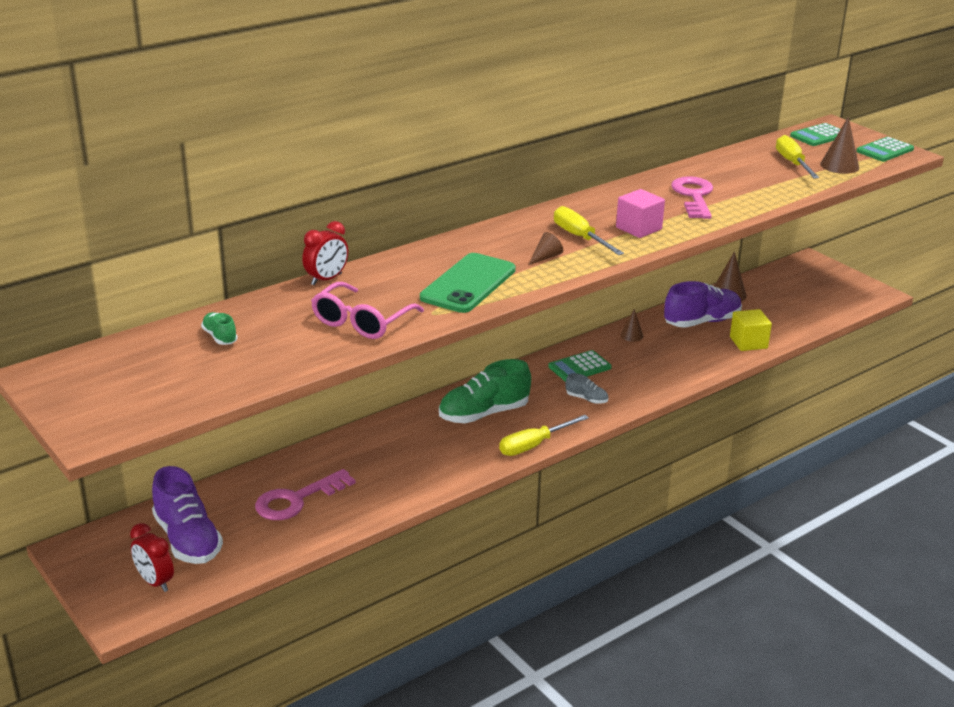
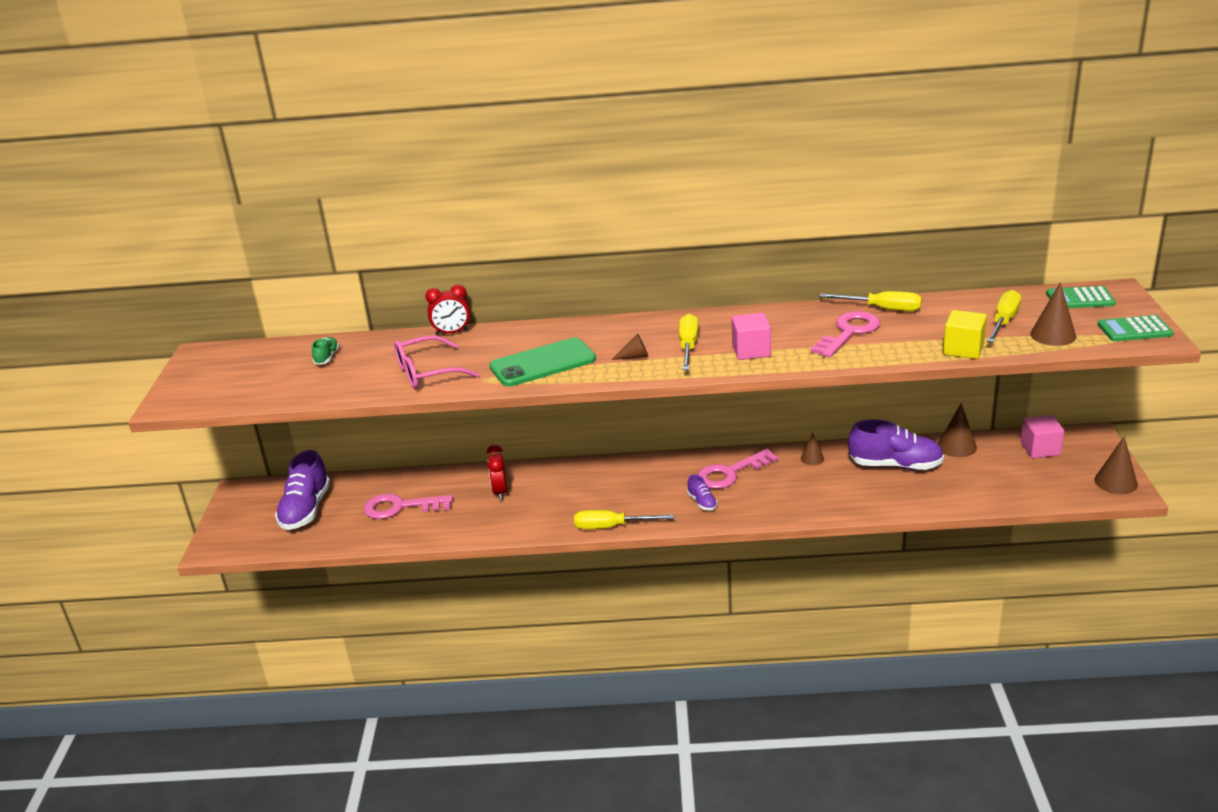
camera: 40 degrees right, 0 degrees up
red clock [130,523,174,592] -> red clock moved to [487,445,507,500]
green shoe [439,359,531,423] -> none
green calculator [548,350,612,382] -> pink key [697,449,778,489]
grey shoe [565,373,608,404] -> purple shoe [687,474,717,511]
yellow cube [730,309,772,351] -> yellow cube moved to [943,310,987,359]
none -> yellow screwdriver [819,291,922,312]
none -> pink cube [1020,415,1064,458]
none -> brown cone [1094,437,1138,494]

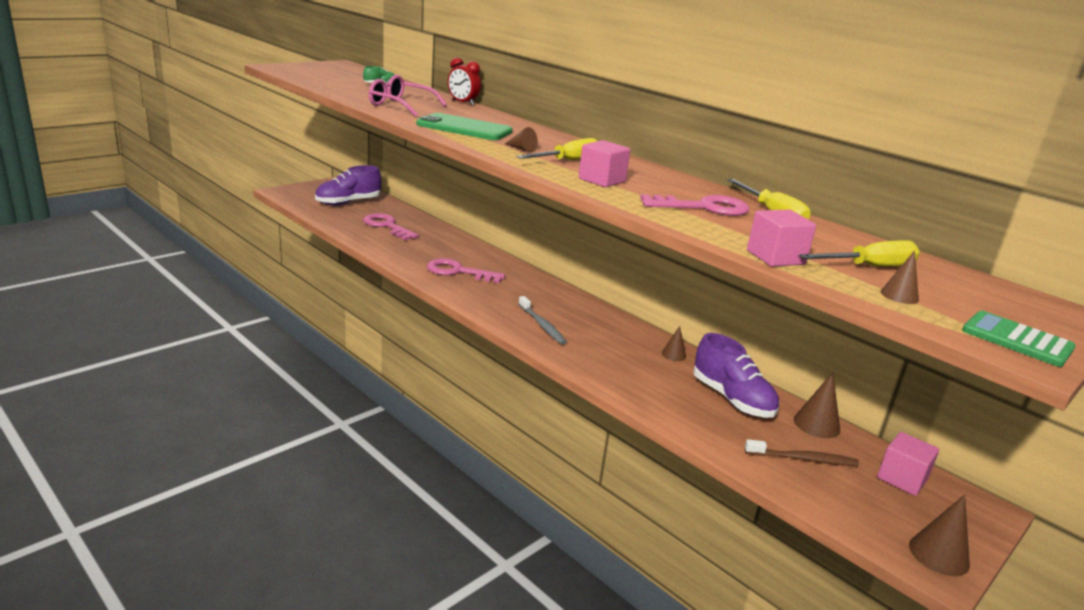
camera: 40 degrees right, 5 degrees down
red clock [487,445,507,500] -> none
yellow screwdriver [574,510,674,529] -> none
purple shoe [687,474,717,511] -> grey toothbrush [519,296,567,345]
pink key [697,449,778,489] -> pink key moved to [427,258,505,283]
yellow cube [943,310,987,359] -> pink cube [747,210,816,267]
brown cone [1030,282,1076,346] -> brown cone [881,251,919,304], size x0.61
green calculator [1046,286,1116,308] -> none
none -> brown toothbrush [745,439,859,466]

